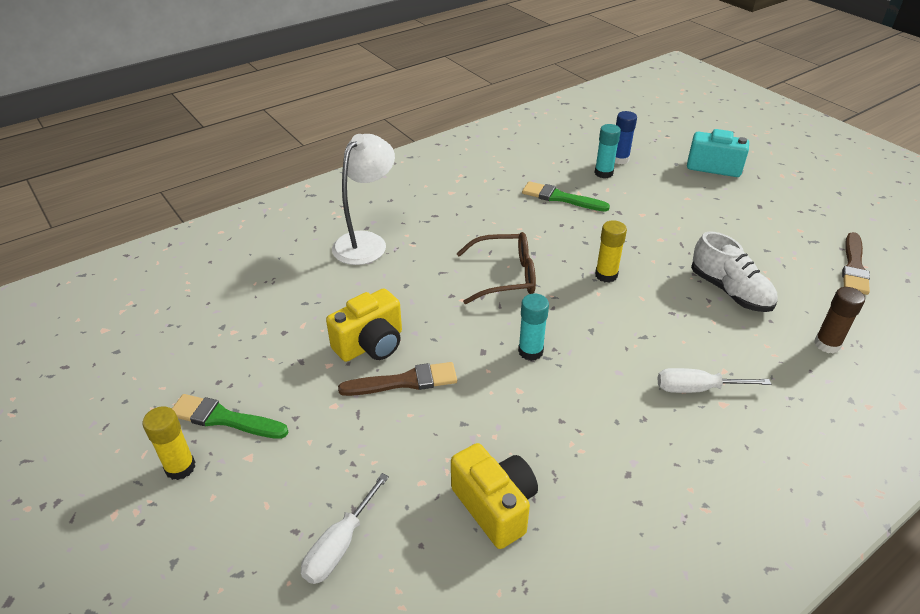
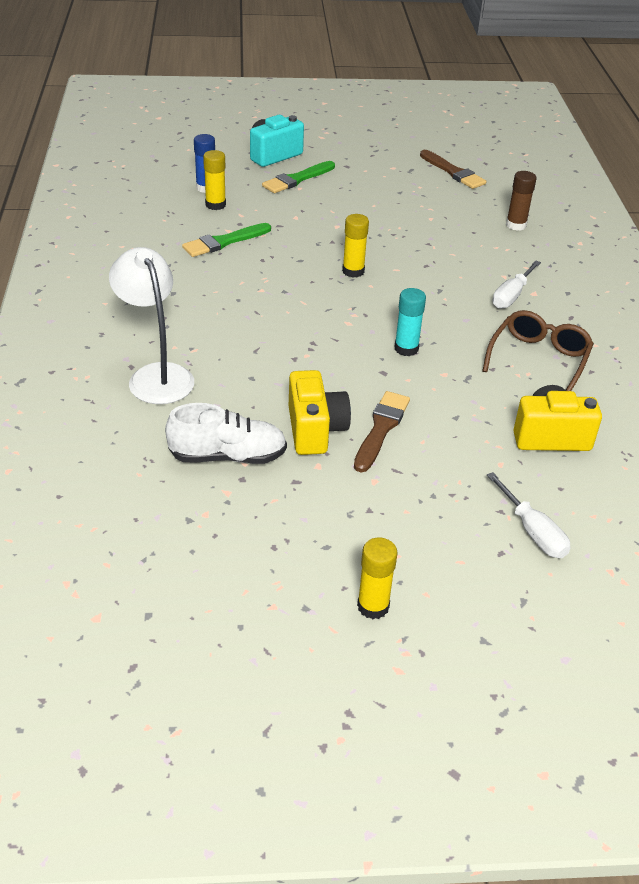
camera: 60 degrees left, 0 degrees up
green brush [172,394,288,439] -> green brush moved to [262,161,335,193]
brown glasses [456,232,536,304] -> brown glasses moved to [482,310,594,391]
turquoise glue stick [594,124,621,178] -> yellow glue stick [203,150,226,210]
white shoe [691,232,778,312] -> white shoe moved to [165,403,287,464]

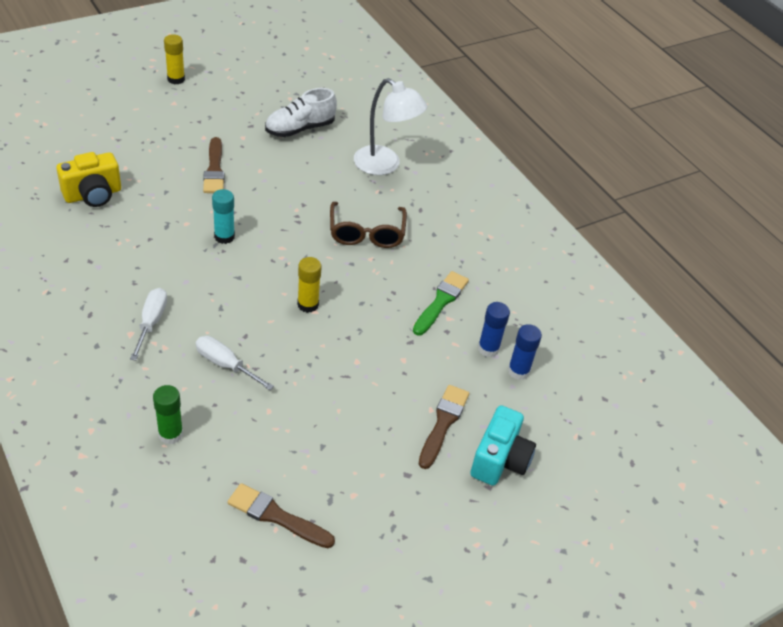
camera: 150 degrees right, 5 degrees up
yellow glue stick [203,150,226,210] -> blue glue stick [478,302,510,357]
green brush [262,161,335,193] -> brown brush [419,385,469,469]
yellow camera [289,370,351,455] -> none
brown glasses [482,310,594,391] -> brown glasses moved to [330,202,407,248]
white screwdriver [487,472,571,558] -> white screwdriver moved to [196,336,274,390]
brown glue stick [506,171,536,231] -> green glue stick [153,385,183,444]

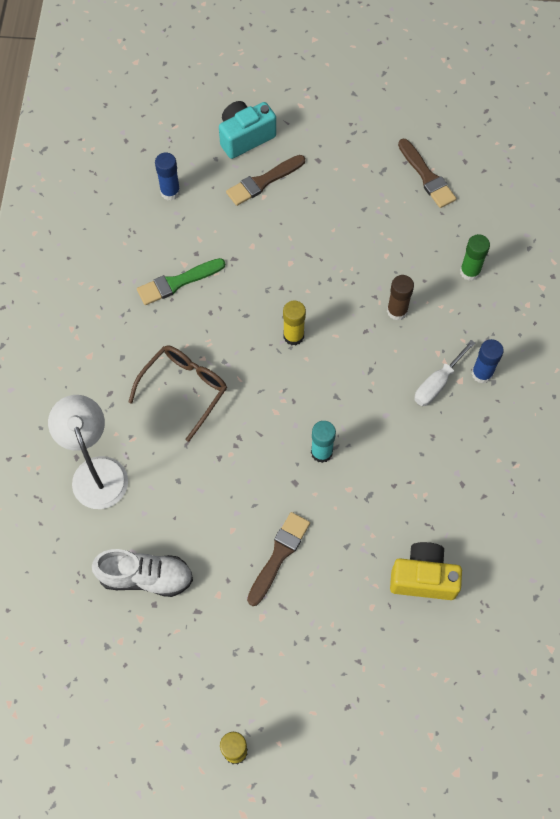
camera: 140 degrees left, 20 degrees up
white screwdriver [196,336,274,390] -> brown glue stick [387,275,414,321]
blue glue stick [478,302,510,357] -> blue glue stick moved to [471,339,504,384]

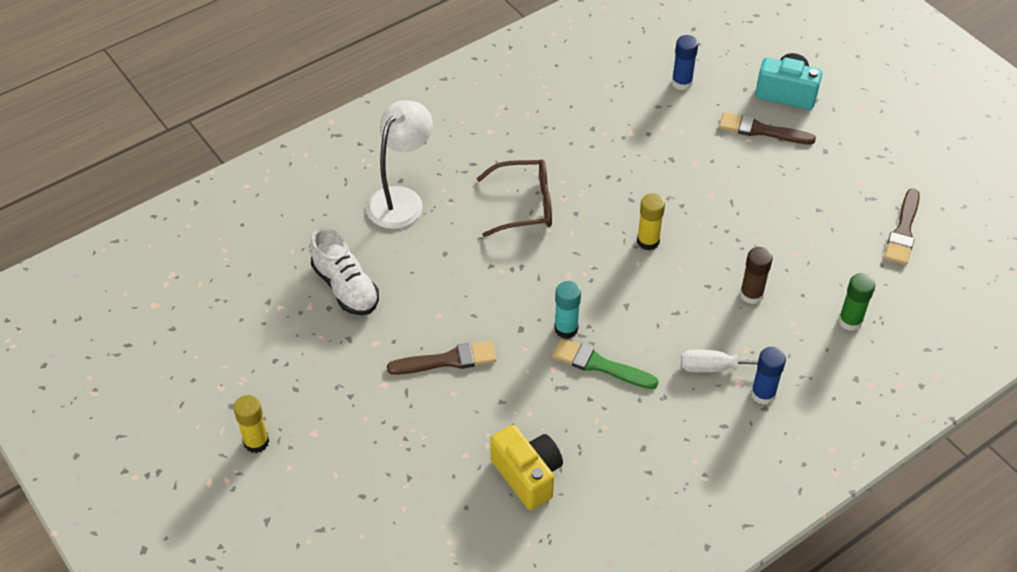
camera: 50 degrees right, 15 degrees down
green brush [137,258,225,305] -> green brush moved to [552,338,659,389]

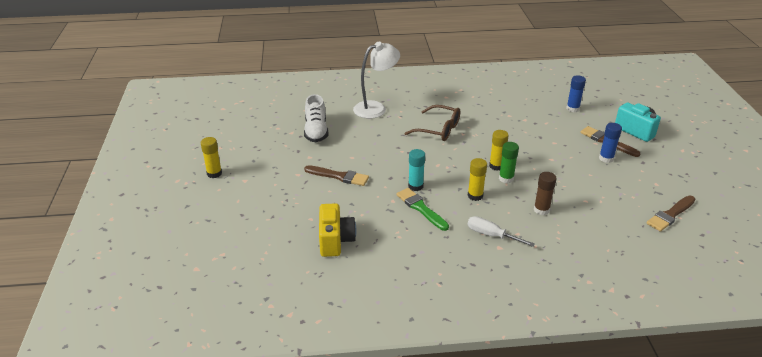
camera: 30 degrees right, 15 degrees down
blue glue stick [751,347,786,405] -> blue glue stick moved to [599,123,622,163]
green glue stick [838,273,875,331] -> green glue stick moved to [499,142,519,183]
none -> yellow glue stick [468,158,487,201]

